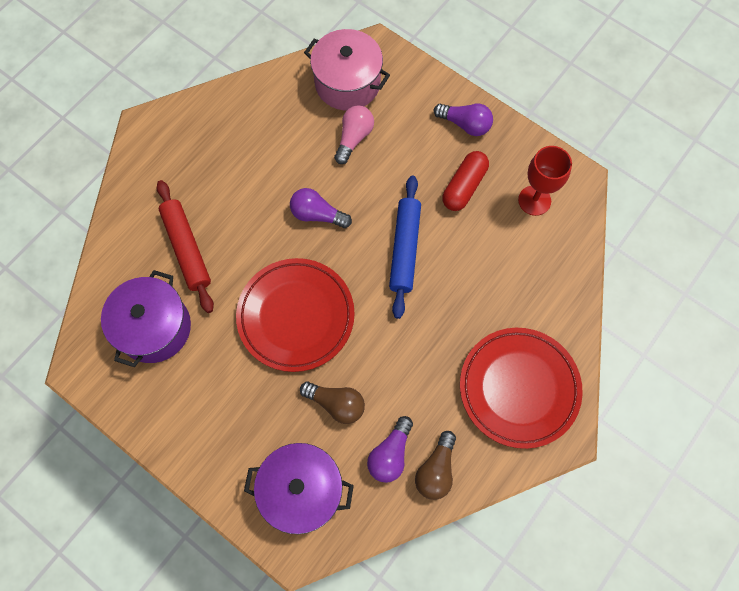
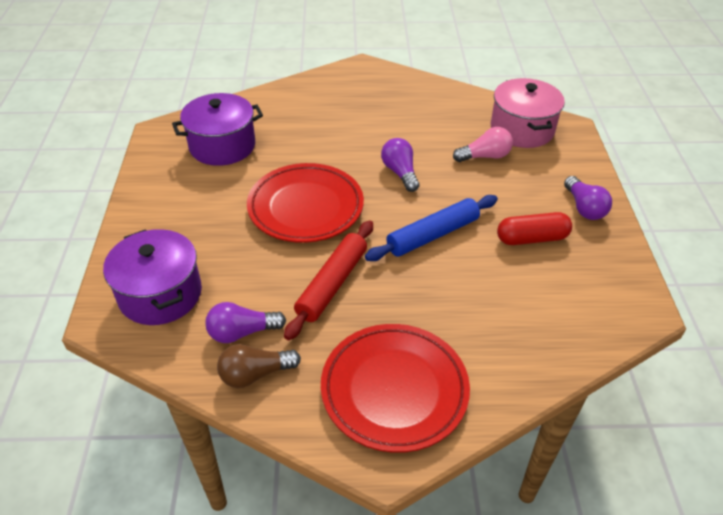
camera: 50 degrees right, 25 degrees down
red rolling pin [157,180,214,313] -> red rolling pin moved to [284,220,373,340]
brown light bulb [300,382,365,424] -> none
red goblet [518,146,572,216] -> none

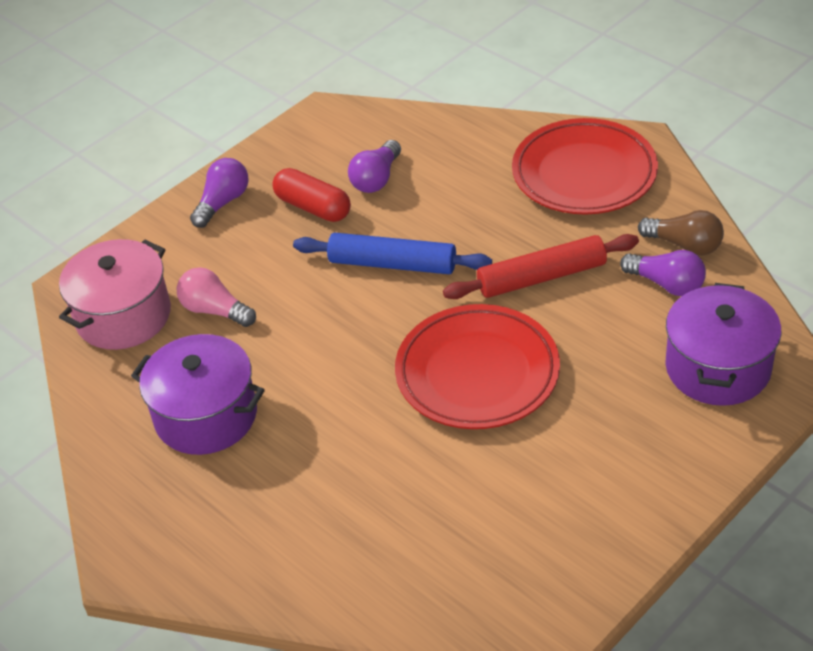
camera: 130 degrees left, 0 degrees up
purple pot [172,93,263,166] -> purple pot moved to [131,334,265,455]
purple light bulb [381,138,419,192] -> purple light bulb moved to [348,140,401,193]

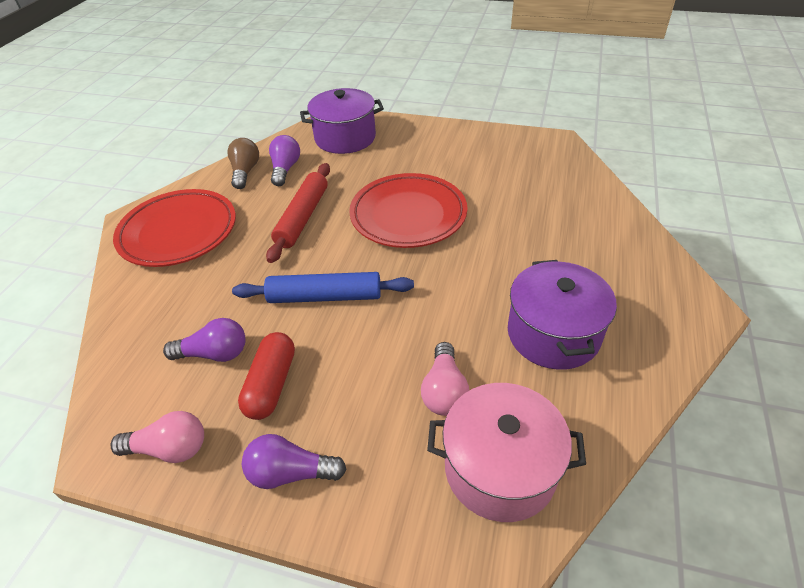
camera: 120 degrees left, 0 degrees up
blue rolling pin [293,233,492,274] -> blue rolling pin turned 75 degrees counterclockwise [232,272,414,303]
red rolling pin [443,234,639,299] -> red rolling pin turned 60 degrees clockwise [266,163,330,263]
none -> pink light bulb [111,411,204,463]

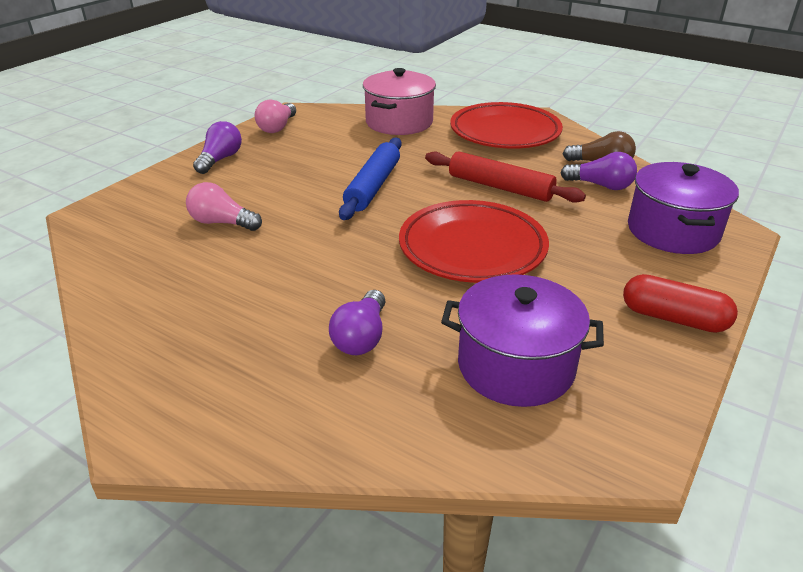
camera: 105 degrees right, 10 degrees down
purple light bulb [163,318,246,362] -> purple light bulb moved to [329,290,386,355]
red capsule [238,332,295,420] -> red capsule moved to [623,274,738,333]
pink pot [427,383,586,522] -> pink pot moved to [363,68,436,135]
purple pot [508,260,617,370] -> purple pot moved to [441,274,604,407]

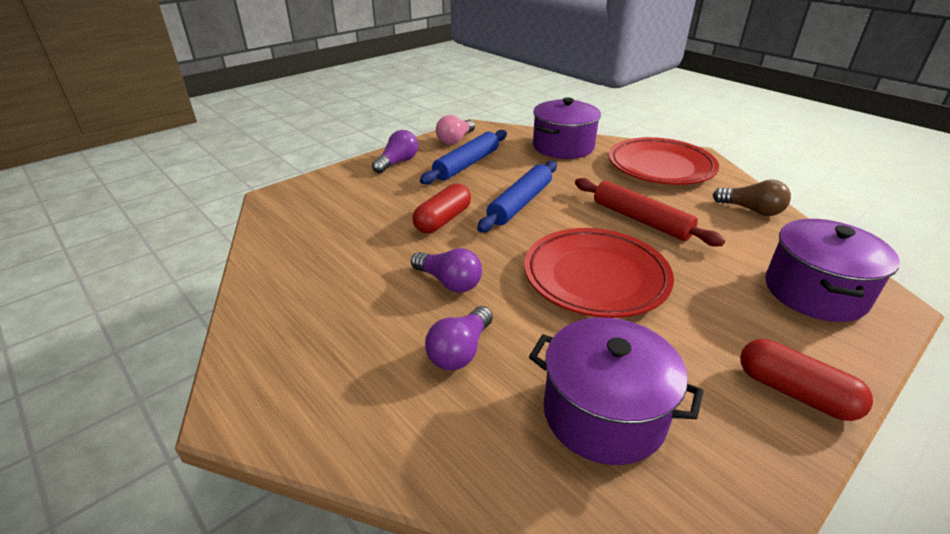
camera: 15 degrees right, 0 degrees up
pink light bulb [186,182,262,231] -> none
pink pot [363,68,436,135] -> purple pot [533,97,601,159]
purple light bulb [560,152,637,190] -> purple light bulb moved to [411,248,482,293]
none -> red capsule [412,184,471,233]
none -> blue rolling pin [420,130,507,184]

